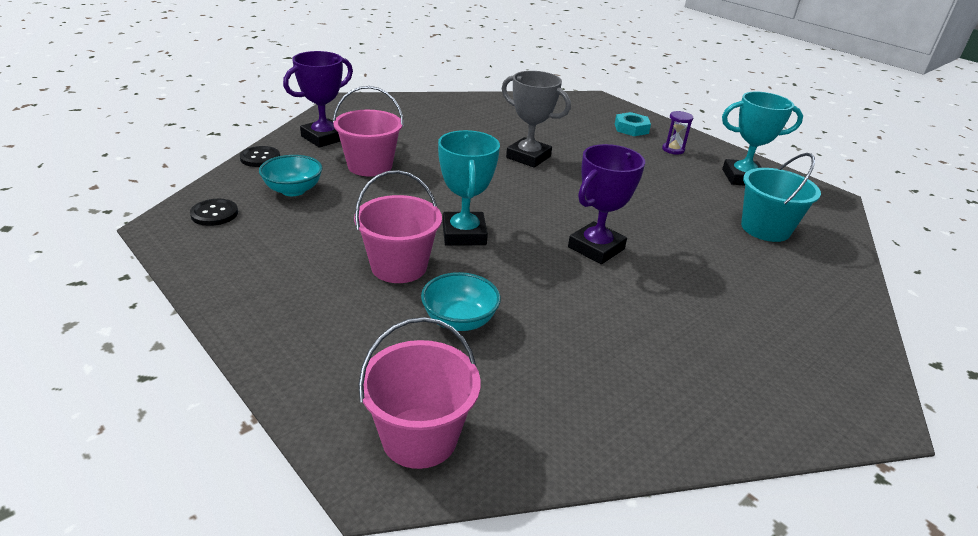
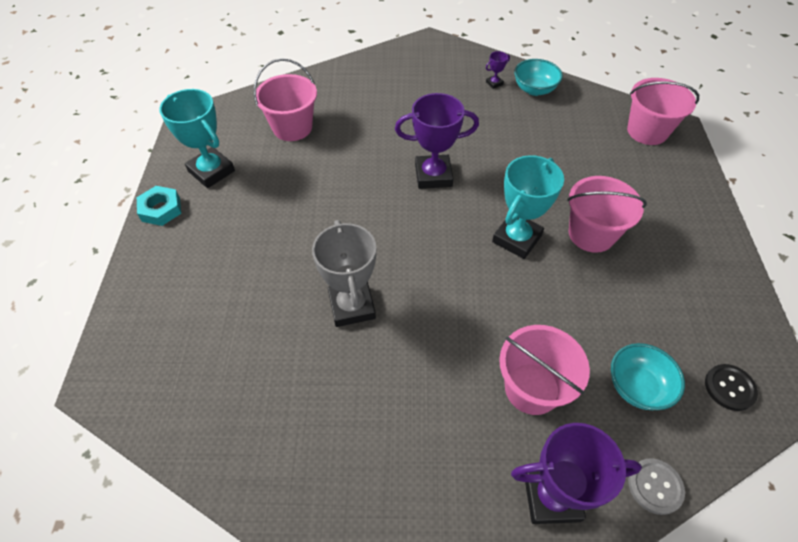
camera: 135 degrees left, 20 degrees up
black button [240,146,280,167] -> grey button [628,458,685,515]
turquoise bowl [421,272,501,331] -> turquoise bowl moved to [514,59,563,96]
turquoise nut [615,112,651,136] -> turquoise nut moved to [137,186,181,226]
purple hourglass [662,111,693,154] -> none
turquoise bucket [741,153,821,242] -> pink bucket [254,58,317,141]
none -> purple trophy [486,51,510,89]

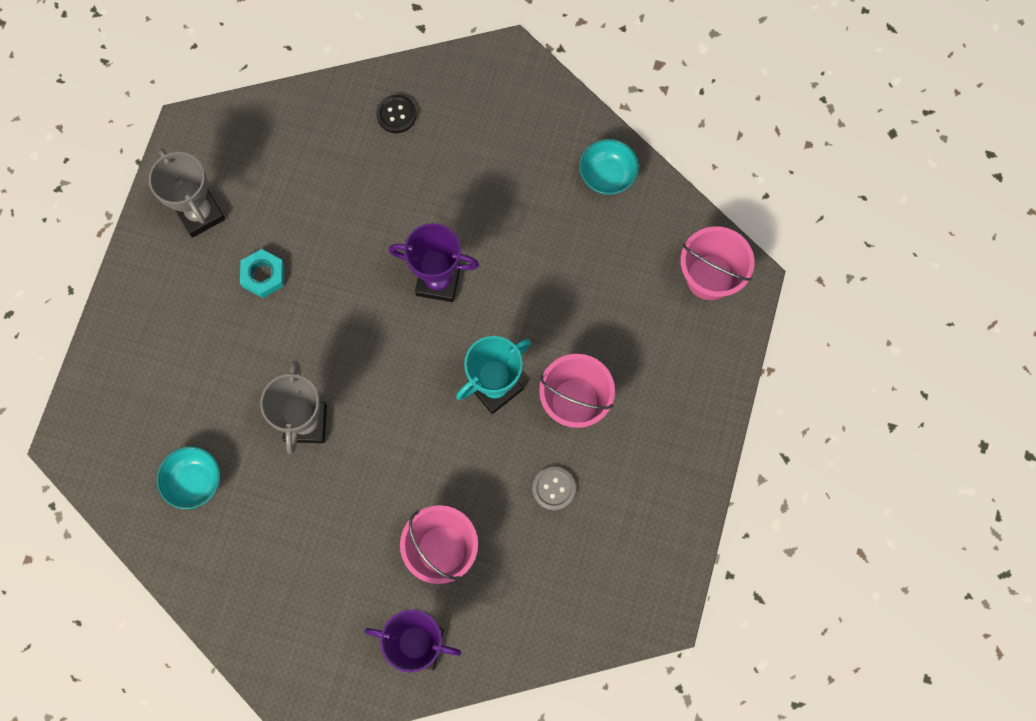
camera: 15 degrees right, 20 degrees up
turquoise nut [137,186,181,226] -> turquoise nut moved to [240,249,284,298]
turquoise trophy [159,89,235,188] -> grey trophy [149,148,225,238]
pink bucket [254,58,317,141] -> none
purple trophy [486,51,510,89] -> none
turquoise bowl [611,343,685,410] -> turquoise bowl moved to [156,446,221,510]
grey button [628,458,685,515] -> grey button moved to [532,467,576,510]
black button [705,364,758,411] -> black button moved to [376,94,417,133]

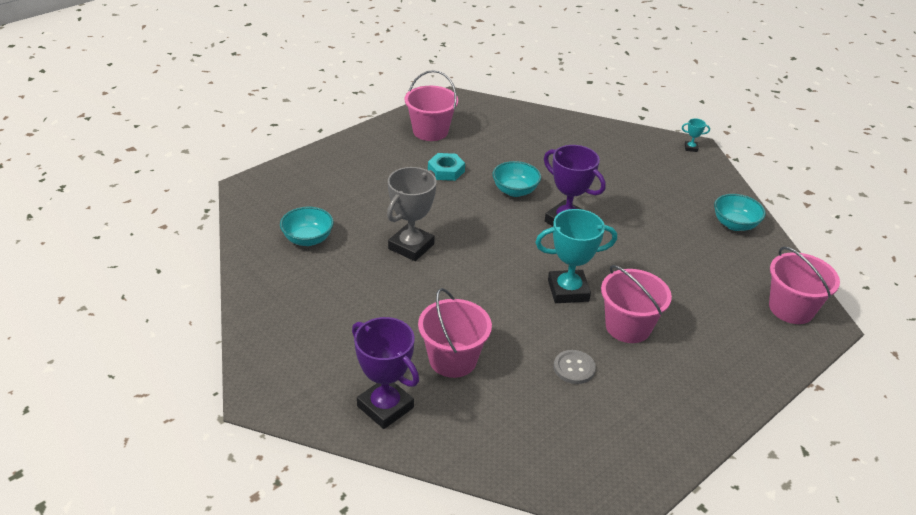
camera: 30 degrees right, 35 degrees down
grey trophy [149,148,225,238] -> pink bucket [404,70,458,141]
black button [376,94,417,133] -> none
none -> turquoise bowl [493,161,541,197]
none -> turquoise trophy [682,118,710,152]

